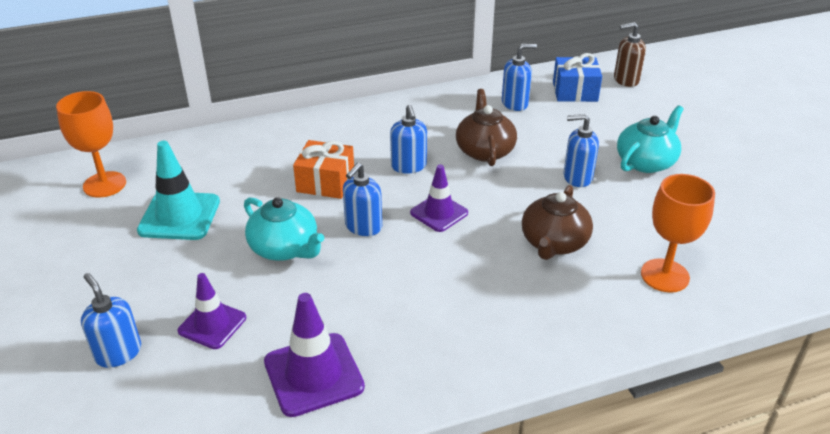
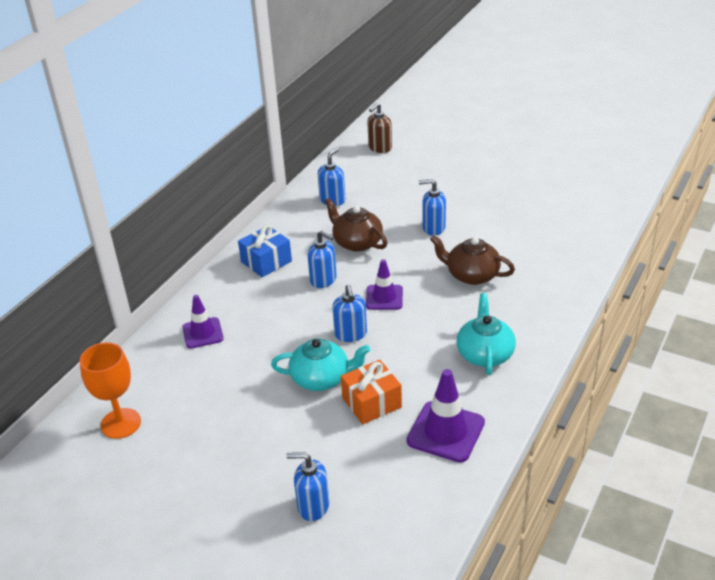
camera: 40 degrees left, 0 degrees up
turquoise traffic cone [137,141,220,240] -> none
purple traffic cone [178,273,246,349] -> purple traffic cone moved to [182,295,224,349]
orange gift [293,140,354,199] -> orange gift moved to [341,360,402,424]
brown teapot [522,185,593,260] -> brown teapot turned 135 degrees clockwise [430,235,515,285]
blue gift [553,53,602,102] -> blue gift moved to [238,225,292,277]
blue soap dispenser [564,114,599,187] -> blue soap dispenser turned 45 degrees clockwise [419,179,446,236]
turquoise teapot [617,105,684,173] -> turquoise teapot moved to [457,293,516,375]
orange goblet [641,174,715,293] -> none

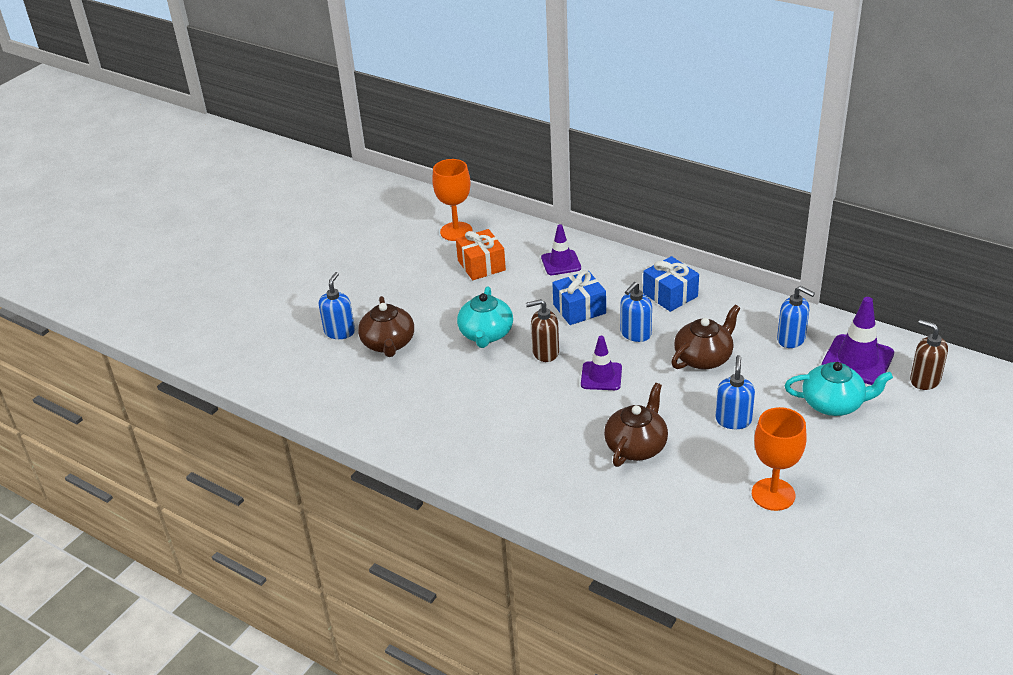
camera: 95 degrees right, 0 degrees up
blue soap dispenser [332,284,367,342] -> brown soap dispenser [526,299,559,362]
orange gift [341,360,402,424] -> orange gift moved to [456,229,506,280]
purple traffic cone [407,369,485,462] -> purple traffic cone moved to [822,297,894,385]
turquoise teapot [457,293,516,375] -> turquoise teapot moved to [785,362,893,416]
none -> brown teapot [358,296,414,357]
none -> blue gift [552,271,606,325]
none -> orange goblet [752,407,806,511]

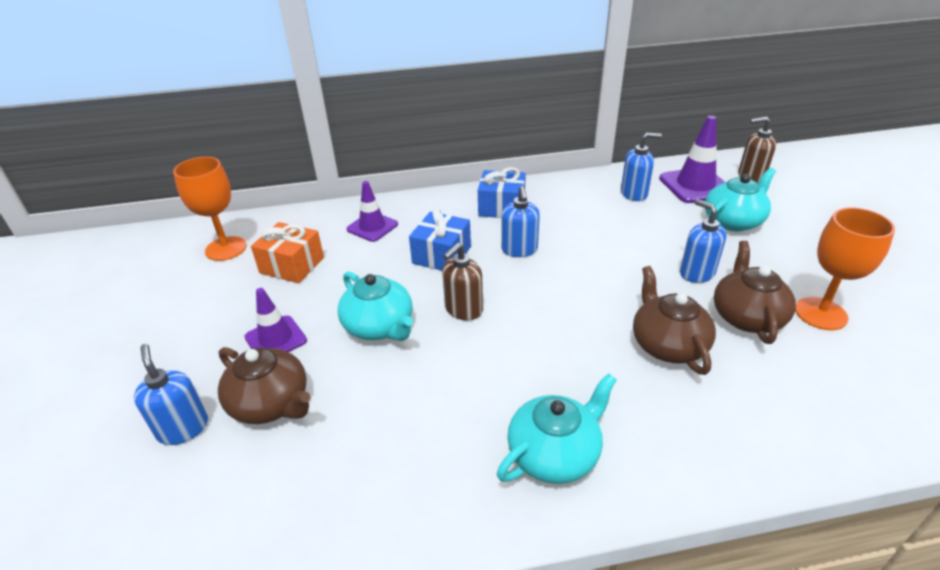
camera: 45 degrees left, 0 degrees up
purple traffic cone [581,336,622,390] -> purple traffic cone moved to [244,288,307,352]
brown teapot [671,305,740,369] -> brown teapot moved to [714,241,796,344]
none -> turquoise teapot [497,373,617,484]

